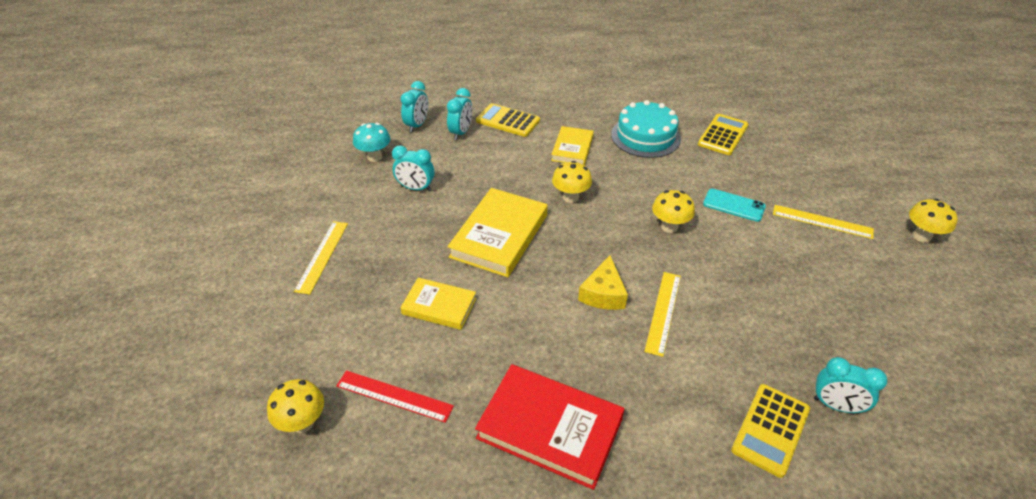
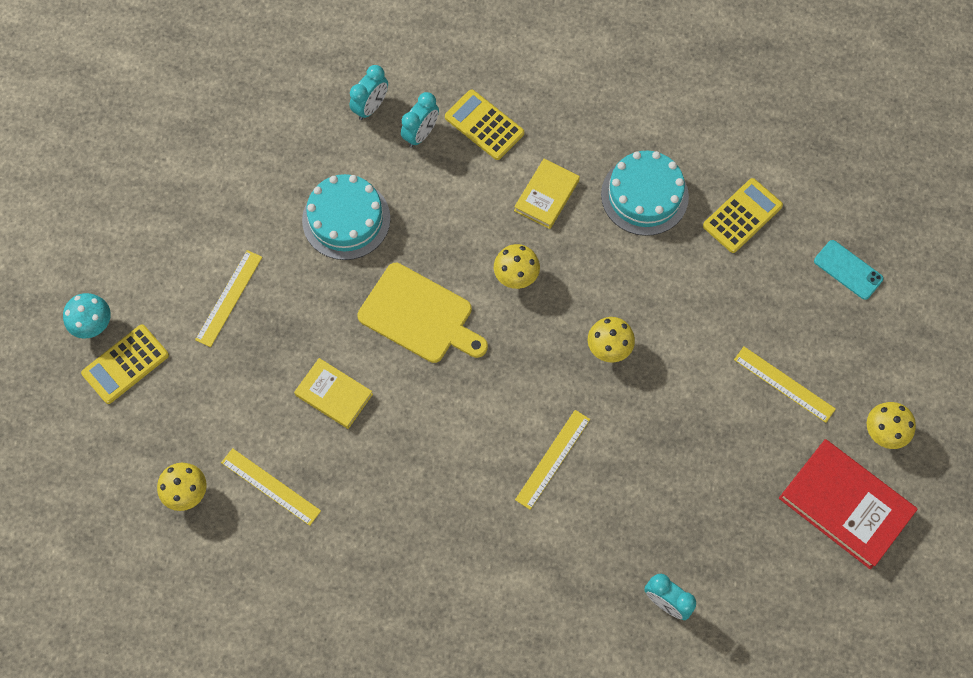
camera: 15 degrees right, 25 degrees up
red ruler [336,370,454,423] -> yellow ruler [221,448,321,526]
turquoise mushroom [353,123,390,162] -> turquoise mushroom moved to [63,293,111,339]
turquoise clock [392,145,435,191] -> turquoise cake [302,174,390,260]
yellow book [447,188,548,277] -> yellow cutting board [357,263,488,363]
red book [475,364,624,490] -> red book moved to [779,439,918,569]
yellow cheese [578,255,628,310] -> none
turquoise phone [703,189,766,222] -> turquoise phone moved to [814,240,883,300]
yellow calculator [731,384,810,478] -> yellow calculator moved to [81,325,169,404]

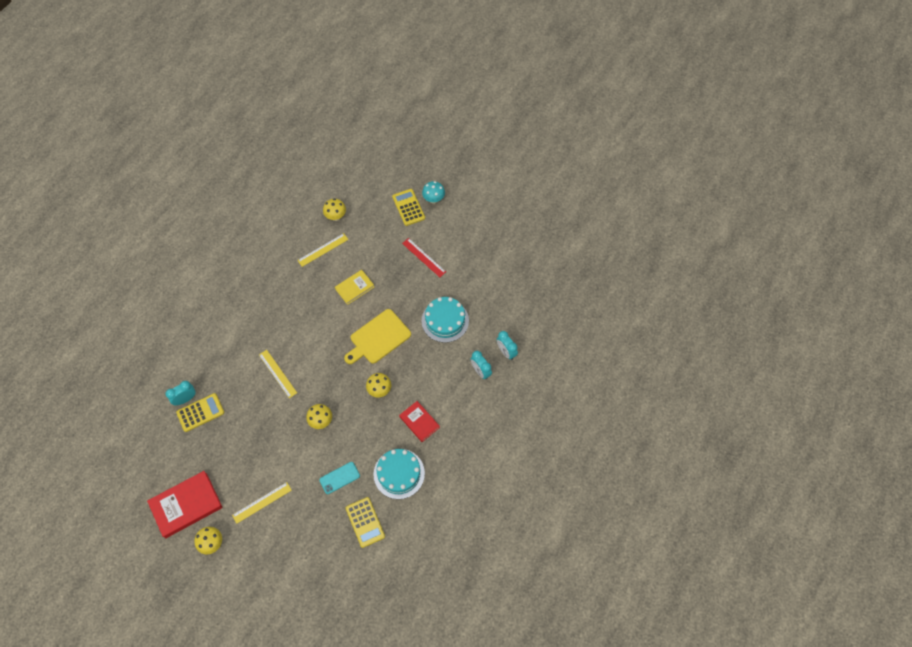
camera: 110 degrees right, 5 degrees down
yellow ruler [195,250,262,347] -> red ruler [402,238,446,277]
yellow calculator [445,89,524,160] -> yellow calculator moved to [176,393,224,432]
yellow book [514,159,580,229] -> red book [399,401,440,442]
turquoise phone [814,240,883,300] -> turquoise phone moved to [319,462,360,494]

